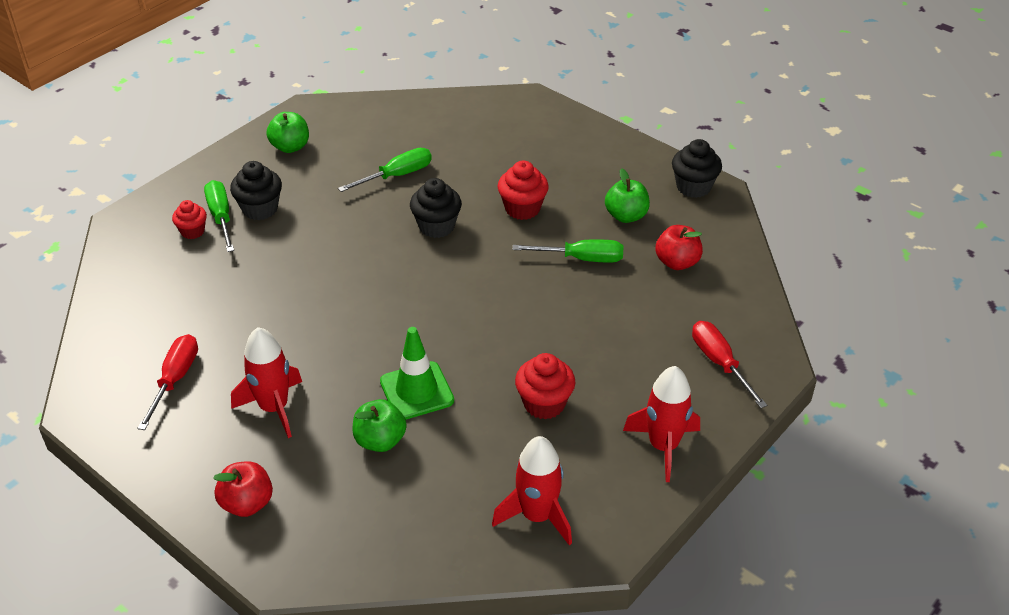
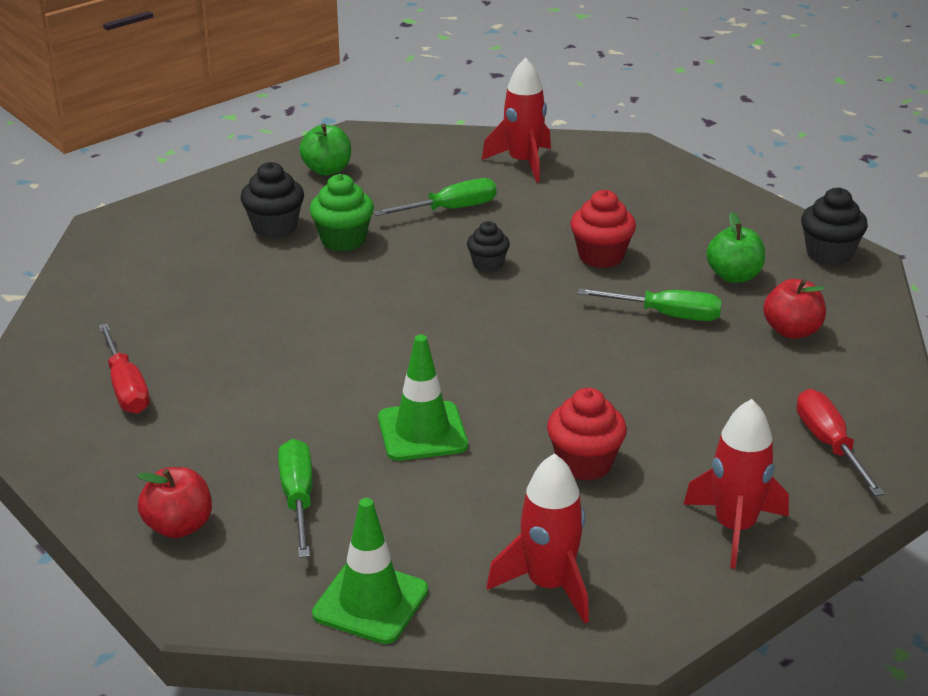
camera: 10 degrees right, 10 degrees down
red screwdriver [137,334,198,430] -> red screwdriver turned 135 degrees clockwise [98,324,150,414]
red cupcake [172,200,207,239] -> none
green screwdriver [204,180,234,252] -> green screwdriver moved to [278,439,313,558]
red rocket [231,327,302,438] -> red rocket moved to [482,58,551,183]
green apple [352,399,407,452] -> none
black cupcake [410,178,462,238] -> black cupcake [467,221,510,272], size x0.65
none -> green cupcake [309,174,374,251]
none -> green traffic cone [312,498,428,644]

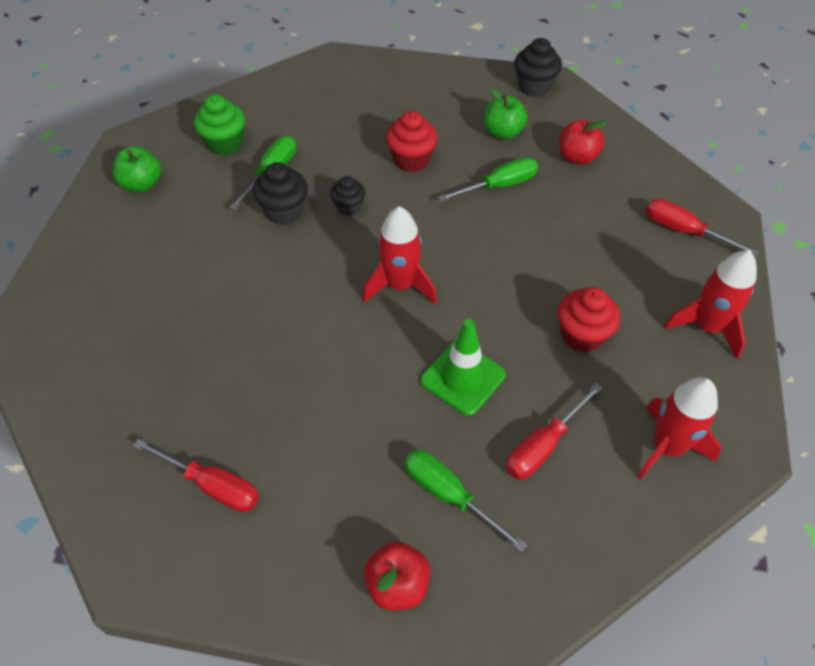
camera: 40 degrees left, 20 degrees up
black cupcake [240,162,304,238] -> black cupcake moved to [253,162,308,225]
green cupcake [309,174,374,251] -> green cupcake moved to [194,95,245,155]
green traffic cone [312,498,428,644] -> none
red rocket [482,58,551,183] -> red rocket moved to [363,206,437,304]
none -> red screwdriver [506,383,603,479]

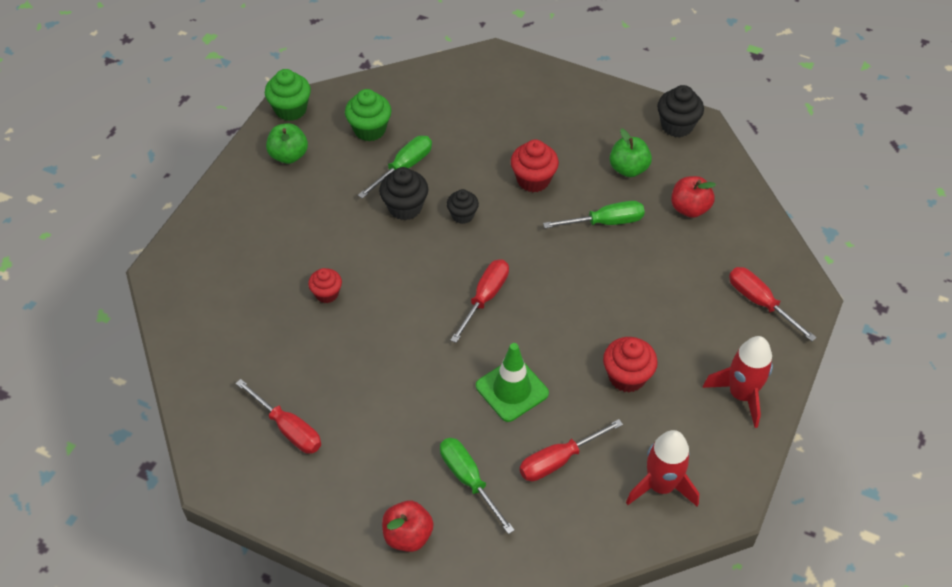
camera: 15 degrees right, 0 degrees up
red rocket [363,206,437,304] -> red screwdriver [450,259,509,343]
none -> green cupcake [265,69,311,121]
none -> red cupcake [308,268,342,303]

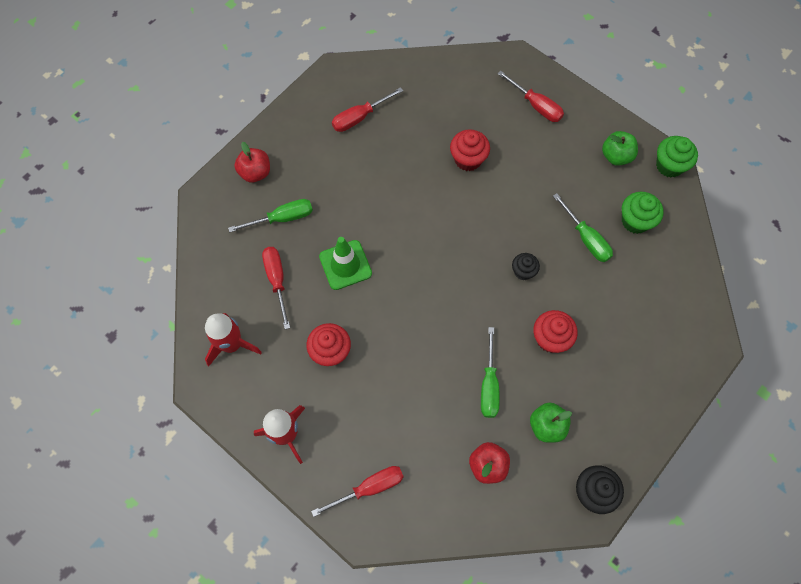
camera: 105 degrees right, 15 degrees up
red cupcake [308,268,342,303] -> red cupcake [450,129,490,171], size x1.53
black cupcake [379,167,428,221] -> none
red screwdriver [450,259,509,343] -> red screwdriver moved to [497,70,564,122]

